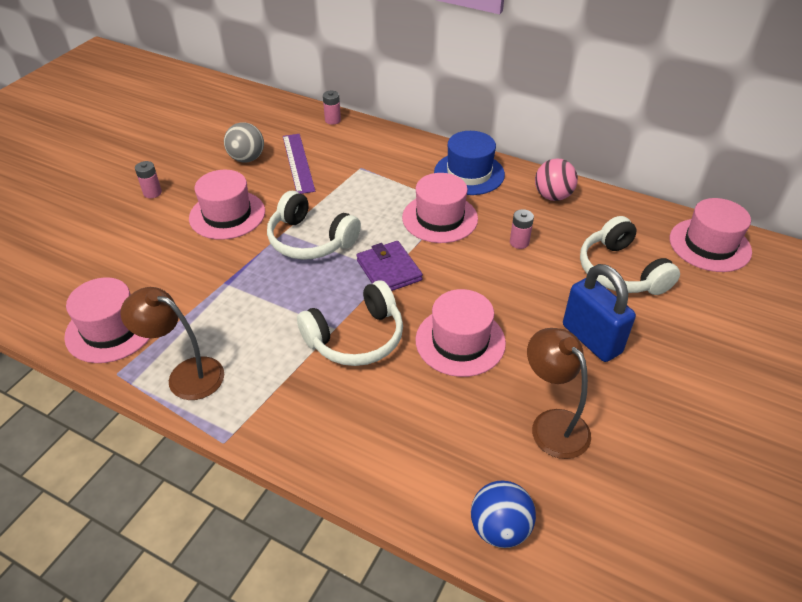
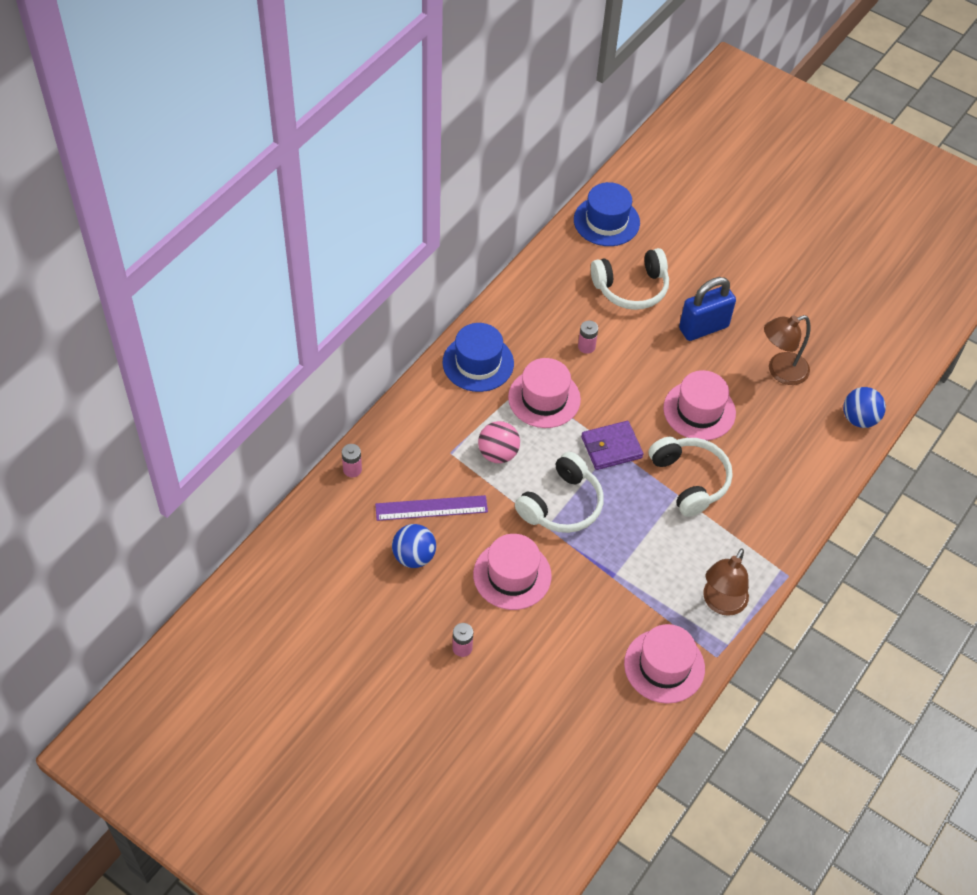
camera: 85 degrees left, 10 degrees up
grey ball [224,122,264,162] -> blue ball [392,524,436,568]
pink ball [535,158,578,201] -> pink ball moved to [478,421,520,463]
pink hat [670,198,752,272] -> blue hat [574,182,640,246]

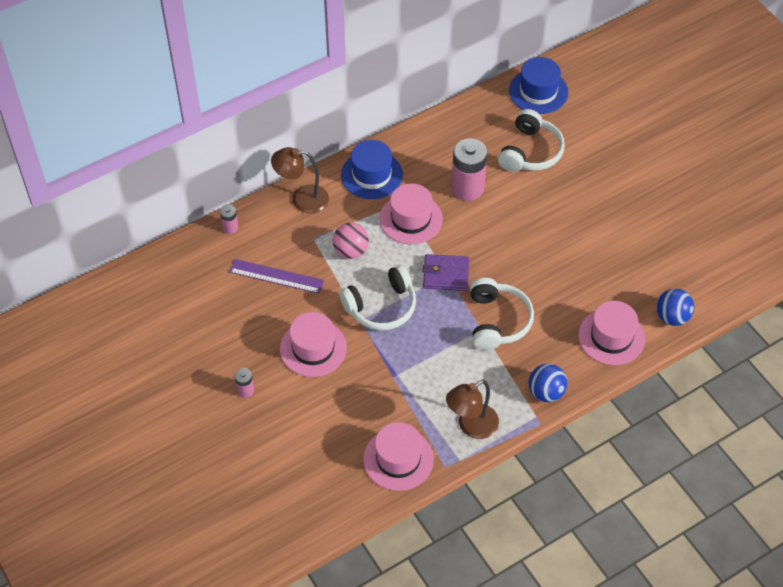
camera: 25 degrees right, 0 degrees up
blue ball [392,524,436,568] -> blue ball moved to [529,364,567,402]
pink battery [578,320,598,354] -> pink battery [451,138,487,201], size x2.11
white headphones [591,248,669,310] -> white headphones turned 75 degrees counterclockwise [498,109,565,172]
pink hat [663,370,736,440] -> pink hat moved to [578,301,645,365]
blue padlock [679,277,736,341] -> none
brown lamp [764,315,811,385] -> brown lamp moved to [271,147,329,214]

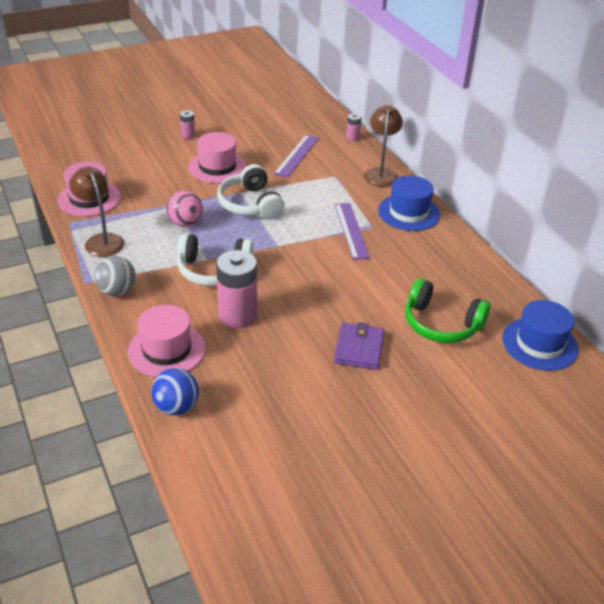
camera: 95 degrees right, 15 degrees down
pink ball [333,222,369,259] -> pink ball moved to [166,190,203,227]
pink hat [380,183,443,244] -> purple ruler [335,203,370,260]
purple wallet [423,254,469,291] -> purple wallet moved to [334,322,384,370]
pink battery [451,138,487,201] -> pink battery moved to [216,250,257,328]
white headphones [498,109,565,172] -> green headphones [405,278,491,343]
blue ball [529,364,567,402] -> grey ball [94,256,136,296]

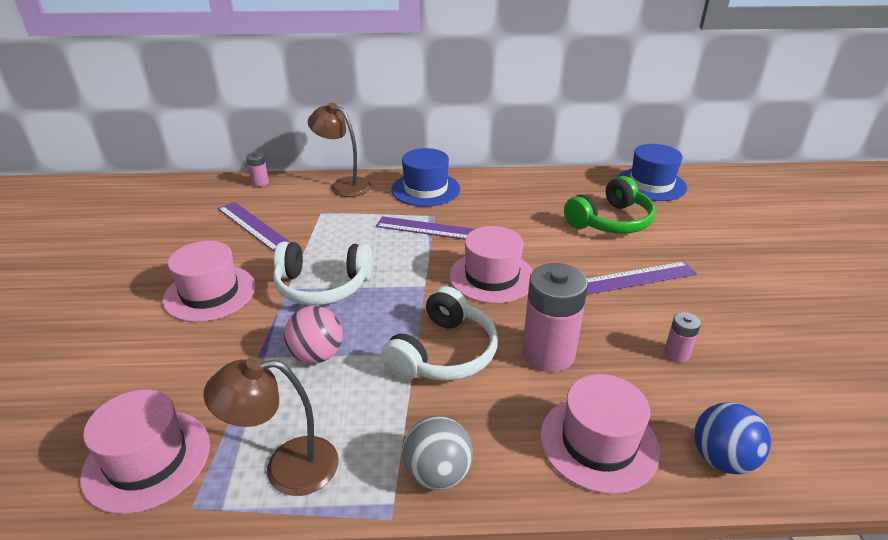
camera: 65 degrees left, 5 degrees down
pink battery [180,110,195,139] -> pink battery moved to [664,312,701,362]
purple wallet [334,322,384,370] -> purple ruler [587,261,697,295]
none -> pink hat [449,226,533,304]

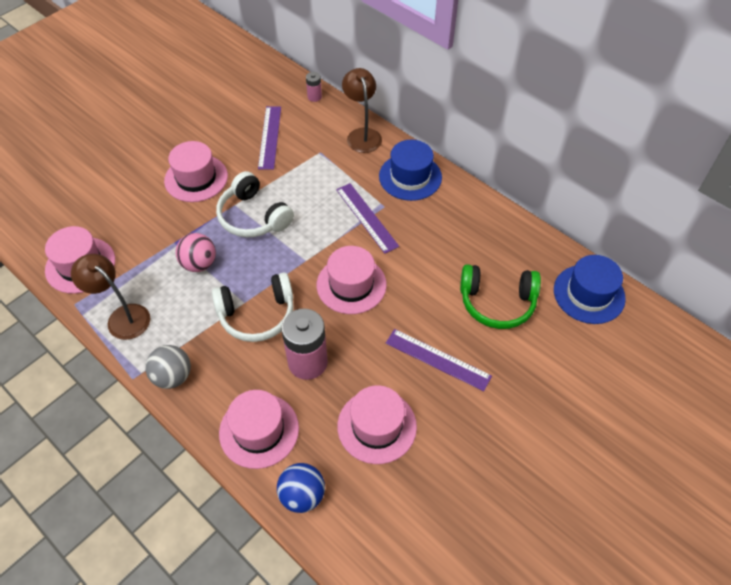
camera: 45 degrees right, 20 degrees up
pink battery [664,312,701,362] -> pink hat [337,385,417,464]

